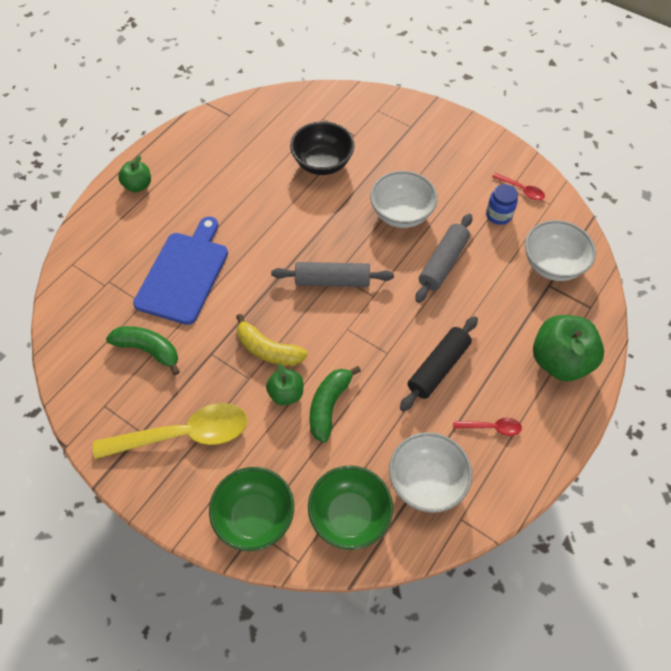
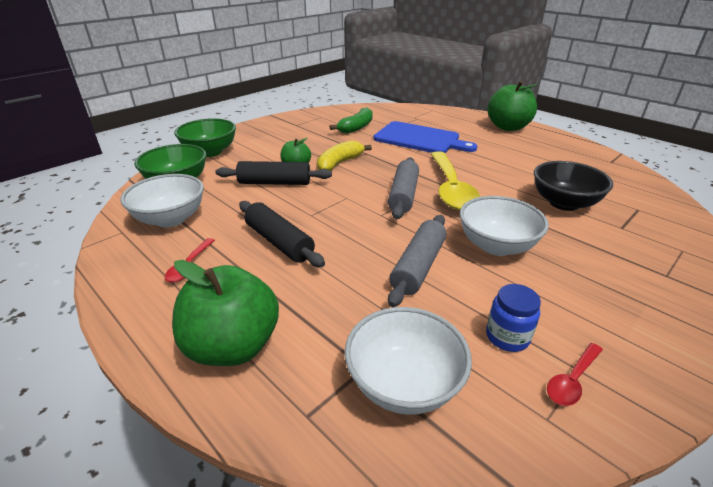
camera: 100 degrees right, 25 degrees down
yellow spoon [93,403,247,459] -> yellow spoon moved to [431,151,480,210]
green apple [118,156,151,192] -> green apple [487,81,538,131], size x1.83
green banana [310,366,361,443] -> black rolling pin [215,161,332,185]
grey rolling pin [415,214,472,303] -> grey rolling pin turned 75 degrees clockwise [388,215,446,307]

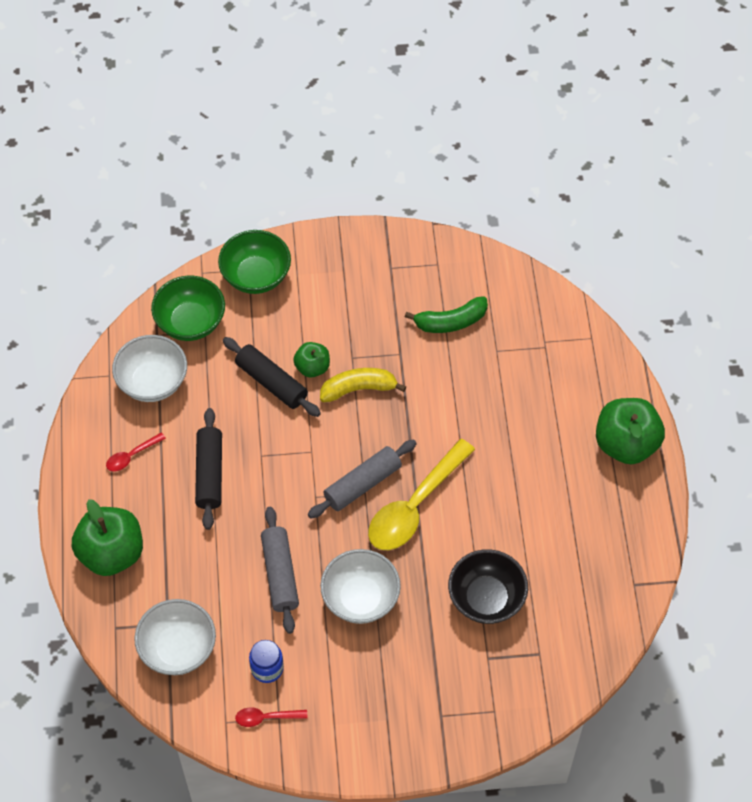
camera: 40 degrees right, 25 degrees up
blue cutting board [373,121,477,153] -> none
grey rolling pin [388,215,446,307] -> grey rolling pin turned 75 degrees counterclockwise [261,507,299,634]

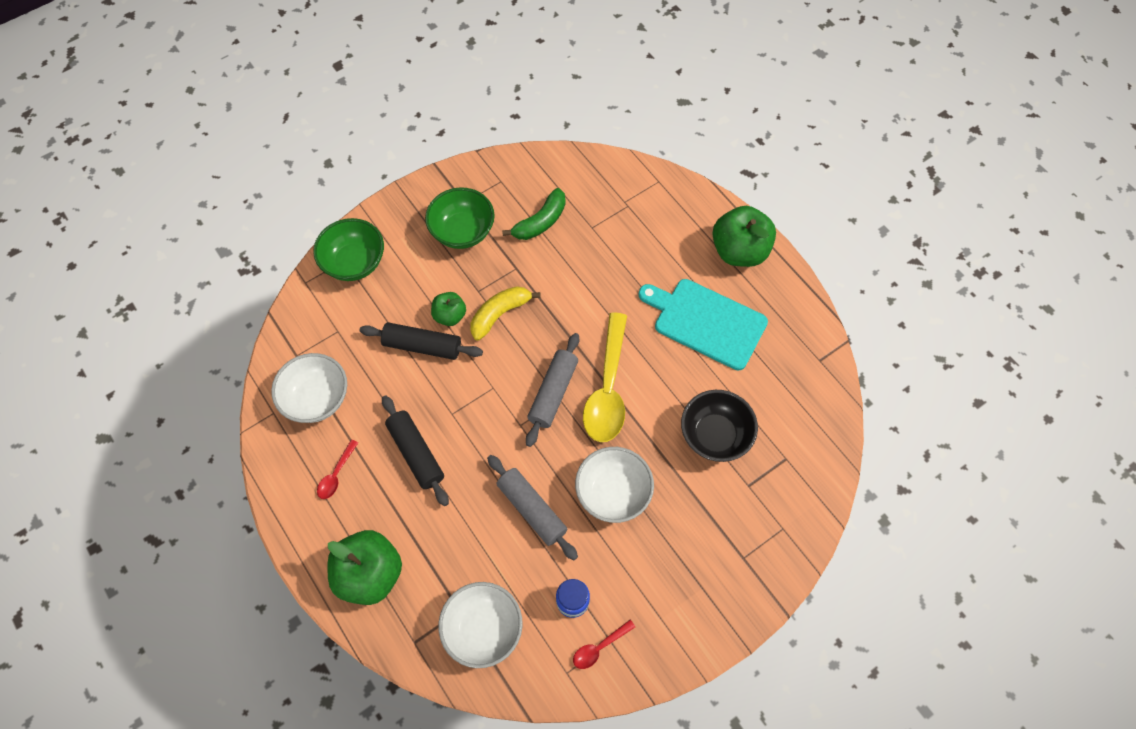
camera: 30 degrees left, 5 degrees up
green bowl [151,276,225,341] -> green bowl moved to [425,187,495,249]
none -> turquoise cutting board [639,279,768,370]

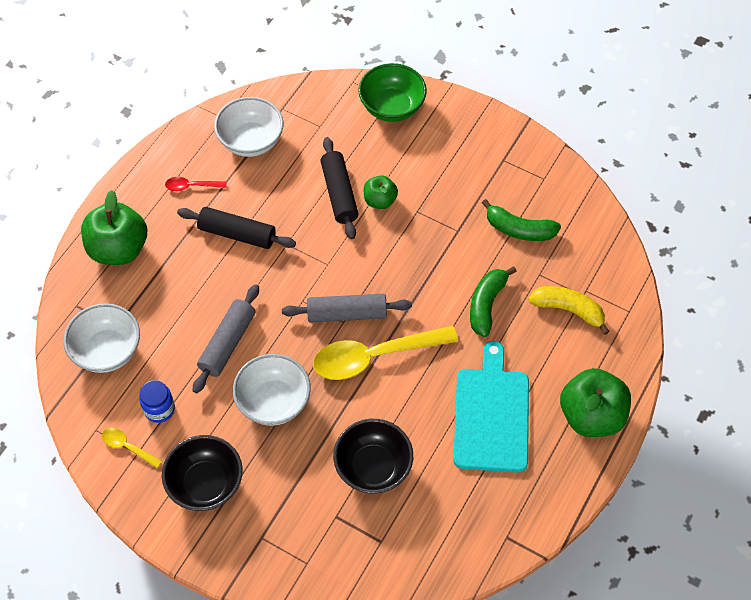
camera: 65 degrees right, 5 degrees down
black rolling pin [382,395,449,506] -> black rolling pin turned 75 degrees clockwise [177,207,296,249]
green bowl [425,187,495,249] -> none
yellow banana [471,286,541,341] -> yellow banana moved to [528,286,610,335]
red spoon [573,620,635,669] -> yellow spoon [102,428,162,468]
none -> black bowl [162,435,243,511]
none -> green banana [470,266,517,337]

